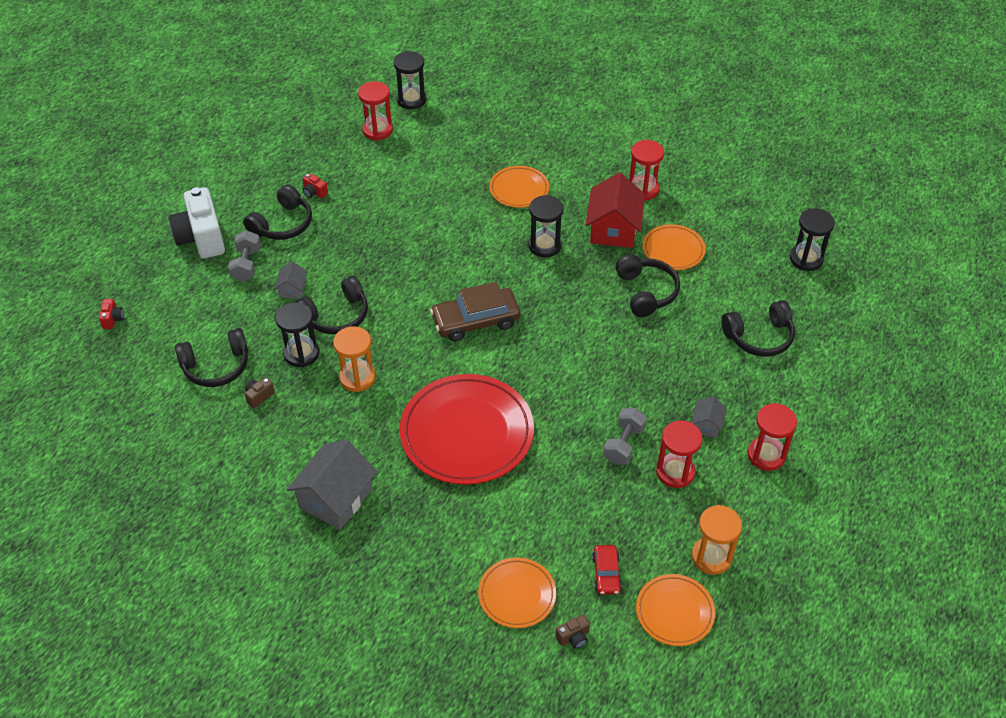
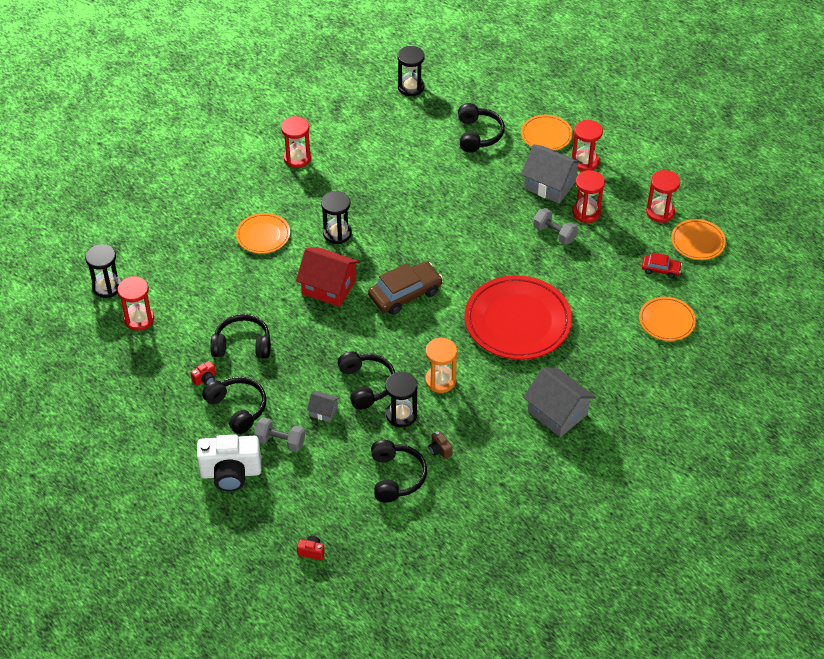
camera: 75 degrees left, 0 degrees up
brown car [430,282,520,342] -> brown car turned 120 degrees counterclockwise [368,261,443,315]
brown camera [555,614,590,649] -> none
red house [586,173,645,248] -> red house moved to [296,247,360,307]
black headphones [615,254,680,317] -> black headphones moved to [210,314,271,359]
orange plate [643,224,706,270] -> orange plate moved to [521,115,573,151]
grey house [692,396,727,438] -> grey house [521,144,583,204], size x2.02
orange hourglass [692,505,742,575] -> red hourglass [646,170,680,223]

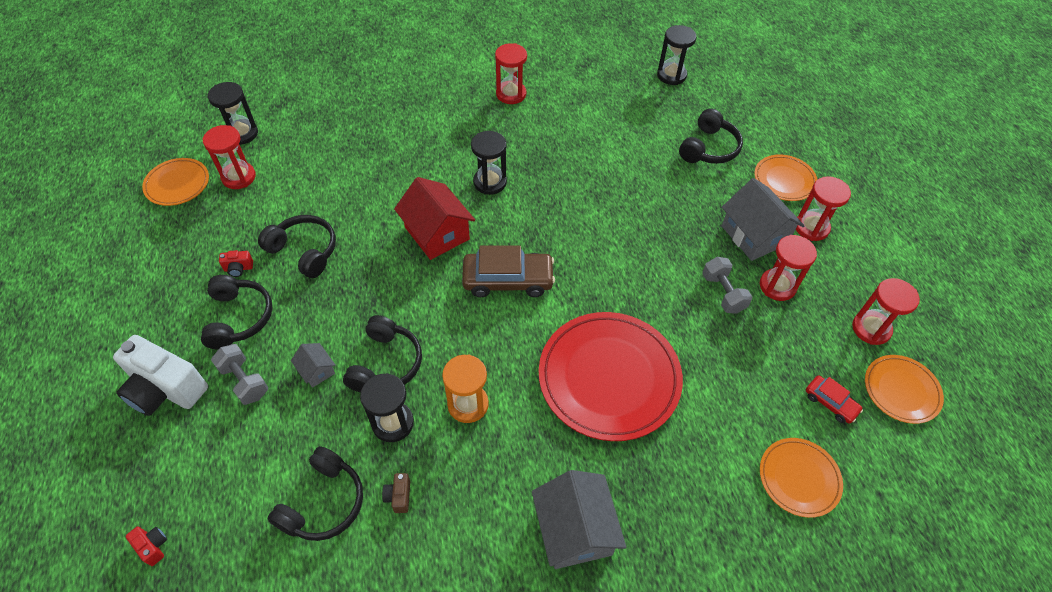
camera: 30 degrees right, 5 degrees up
orange plate [236,213,290,254] -> orange plate moved to [142,158,209,206]

